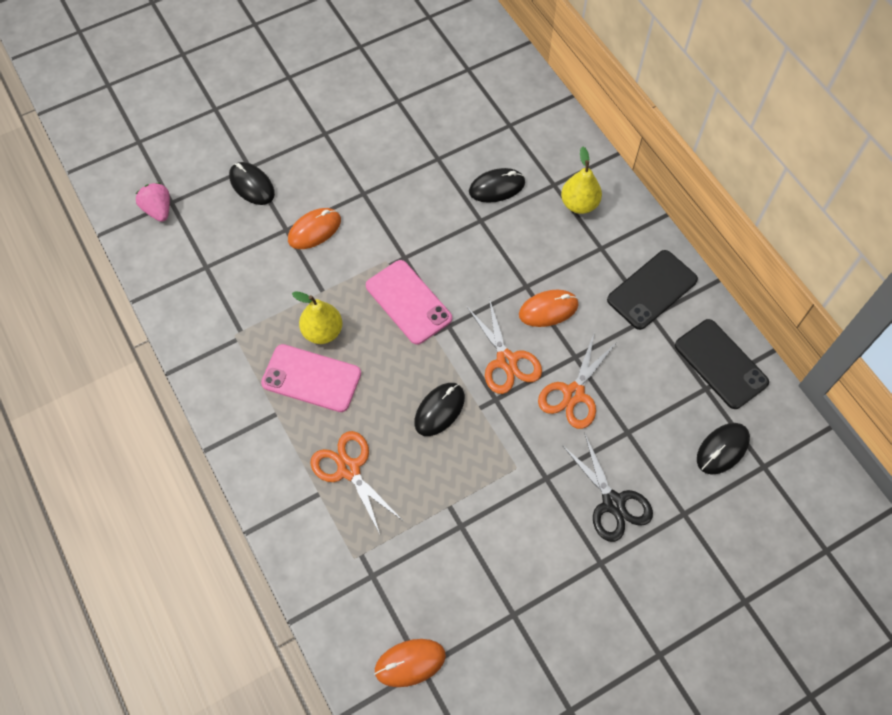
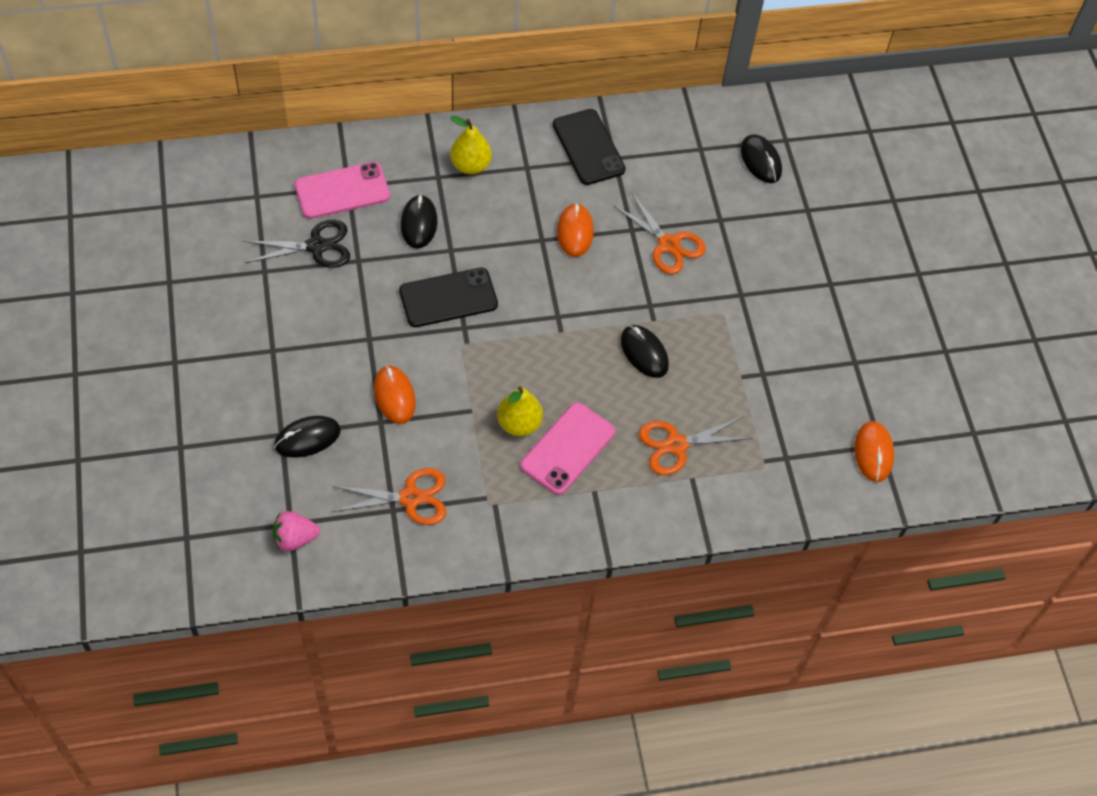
camera: 75 degrees left, 5 degrees down
pink phone [366,260,452,345] -> pink phone moved to [295,162,390,219]
orange scissors [466,298,542,394] -> orange scissors moved to [332,468,446,525]
black scissors [562,434,653,542] -> black scissors moved to [243,220,350,268]
black phone [675,319,769,409] -> black phone moved to [399,268,498,327]

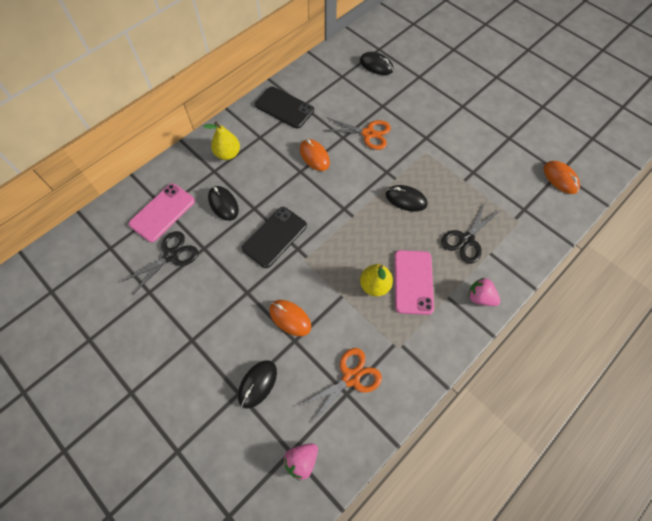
camera: 30 degrees left, 5 degrees up
orange scissors [639,416,753,475] -> black scissors [441,203,499,264]
none -> pink strawberry [468,277,500,306]

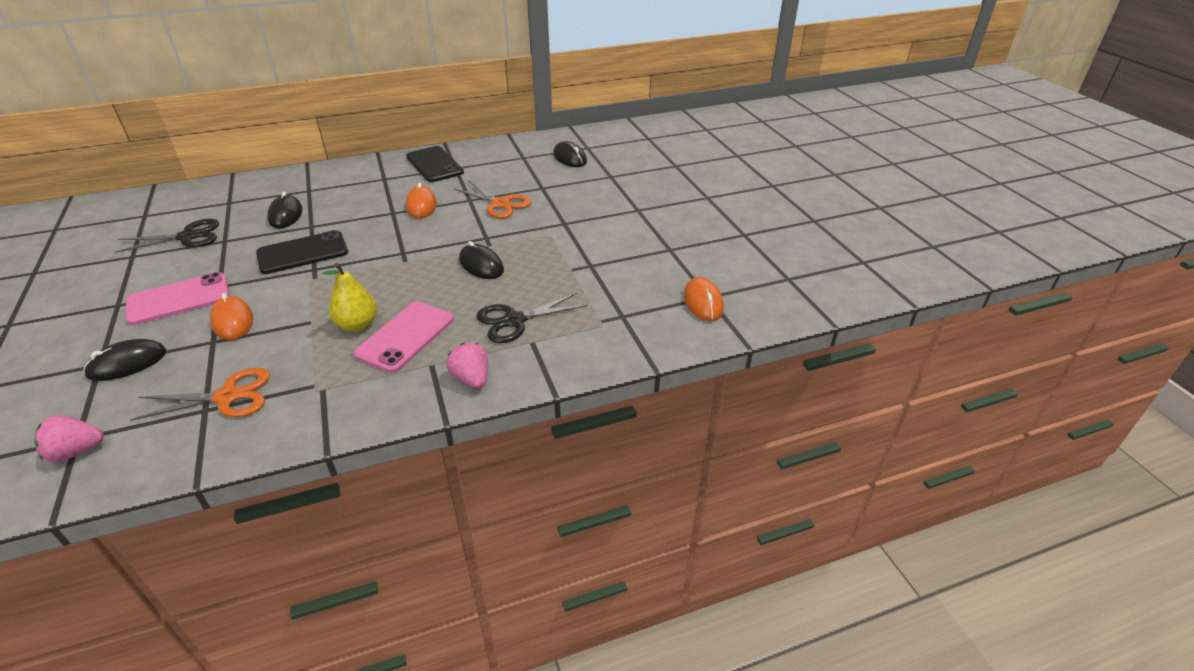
camera: 25 degrees right, 25 degrees down
pink phone [129,184,195,242] -> pink phone moved to [126,272,230,325]
yellow pear [204,122,240,160] -> none

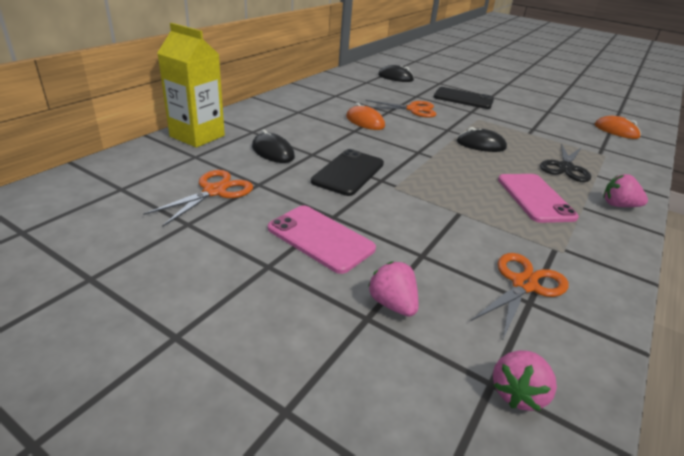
camera: 40 degrees left, 5 degrees down
black mouse [83,339,166,381] -> pink strawberry [368,261,418,317]
black scissors [114,219,219,253] -> orange scissors [143,170,253,227]
pink phone [126,272,230,325] -> pink phone turned 75 degrees counterclockwise [268,205,376,274]
orange mouse [210,293,253,340] -> none
yellow pear [322,263,377,332] -> none
black phone [406,146,464,182] -> black phone moved to [434,87,494,109]
none -> yellow carton [158,23,225,148]

